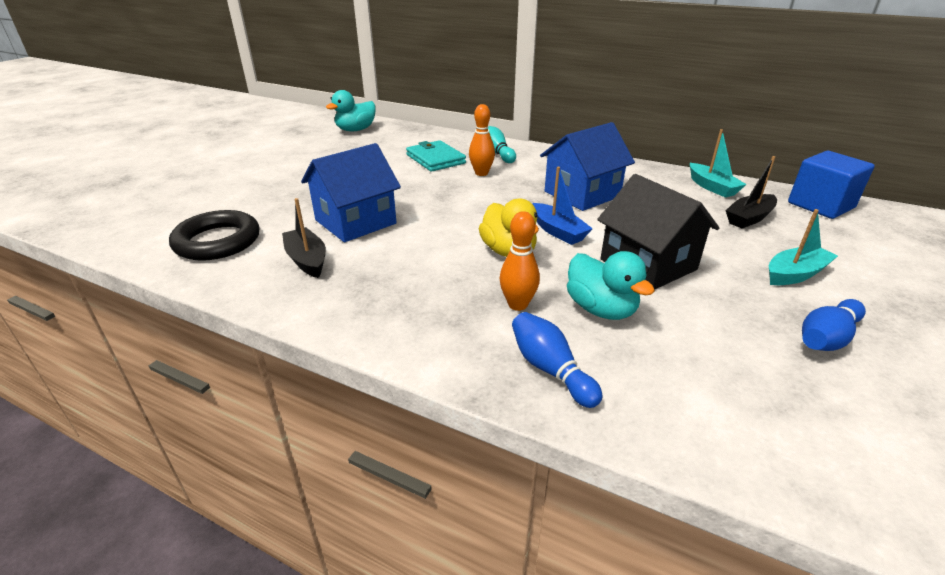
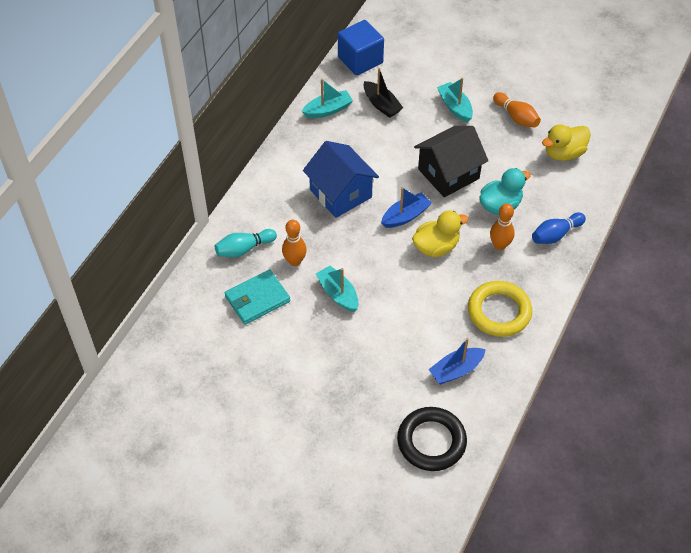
camera: 90 degrees left, 20 degrees up
black boat [282,198,326,278] -> blue boat [428,338,486,384]
blue house [301,143,401,242] -> none
turquoise duck [326,90,376,131] -> none
blue bowling pin [802,299,866,351] -> orange bowling pin [493,92,541,128]
none -> turquoise boat [316,266,359,312]
none -> yellow ring [468,281,532,337]
none -> yellow duck [542,125,591,161]

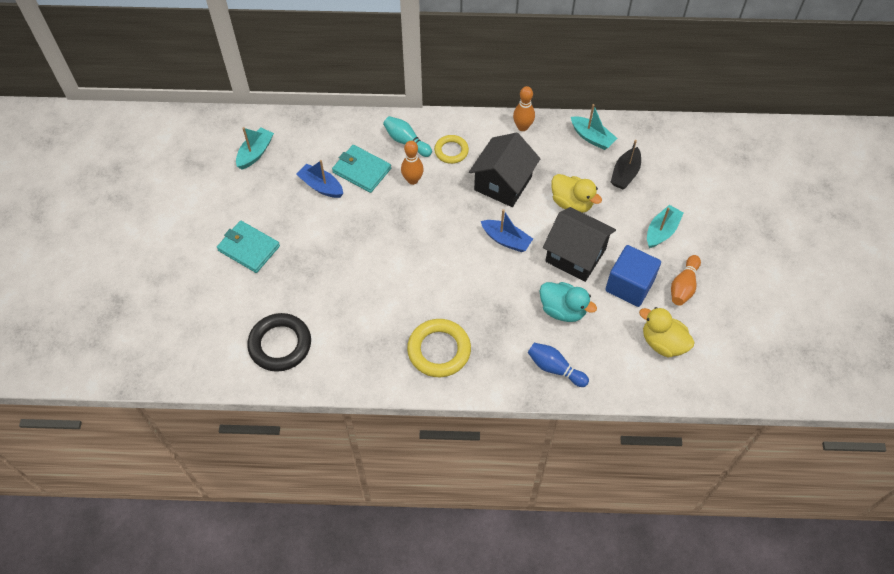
camera: 65 degrees right, 5 degrees up
blue house [303,141,379,218] -> black house [469,132,540,207]
turquoise boat [316,266,359,312] -> turquoise boat moved to [236,127,274,170]
blue cube [338,20,384,76] -> blue cube moved to [605,245,661,307]
yellow duck [412,211,469,257] -> yellow duck moved to [551,174,602,213]
blue boat [428,338,486,384] -> blue boat moved to [296,160,343,198]
orange bowling pin [490,203,515,250] -> orange bowling pin moved to [513,86,535,131]
none -> turquoise wallet [217,220,280,273]
none -> yellow ring [434,135,469,164]

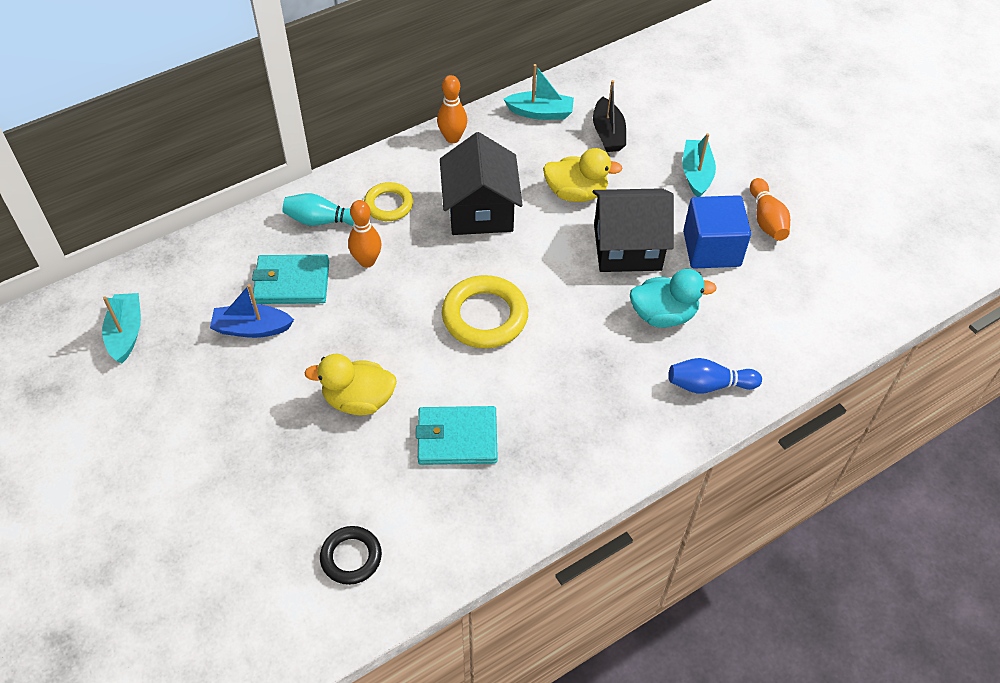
camera: 35 degrees left, 5 degrees down
turquoise wallet [217,220,280,273] -> turquoise wallet moved to [416,406,498,465]
black ring [247,313,311,372] -> black ring [320,526,382,585], size x0.61
yellow ring [407,319,471,377] -> yellow ring moved to [442,275,528,348]
blue boat [481,209,533,252] -> none
yellow duck [639,307,695,358] -> yellow duck moved to [304,354,397,415]

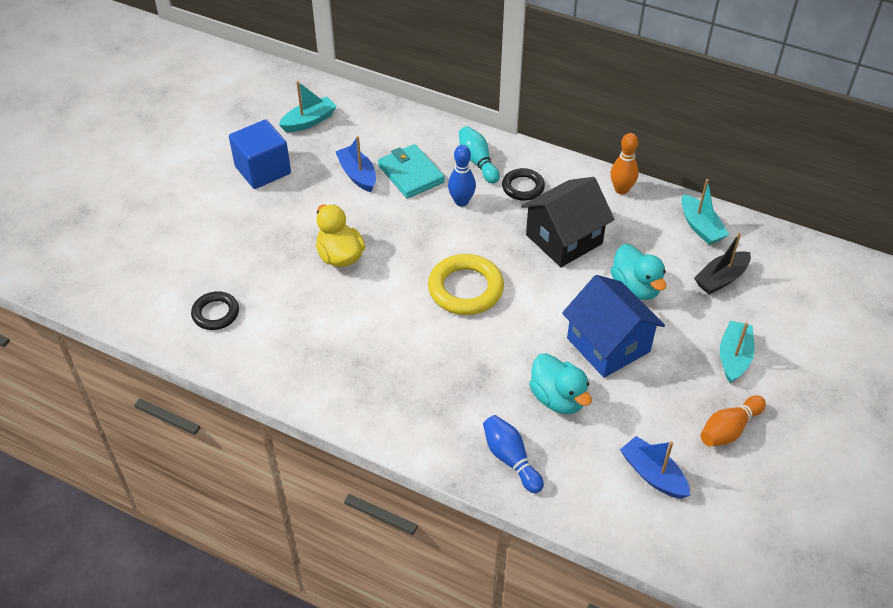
camera: 60 degrees right, 5 degrees down
orange bowling pin [348,200,382,268] -> blue bowling pin [448,145,476,207]
yellow ring [364,182,413,221] -> black ring [502,168,545,201]
turquoise wallet [416,406,498,465] -> none
yellow duck [543,148,623,202] -> turquoise duck [611,244,666,300]
black house [593,188,674,272] -> blue house [562,275,665,378]
turquoise boat [683,133,716,197] -> turquoise boat turned 45 degrees counterclockwise [720,321,755,383]
blue cube [683,195,751,269] -> blue cube moved to [229,119,291,189]
none -> blue boat [620,436,690,499]

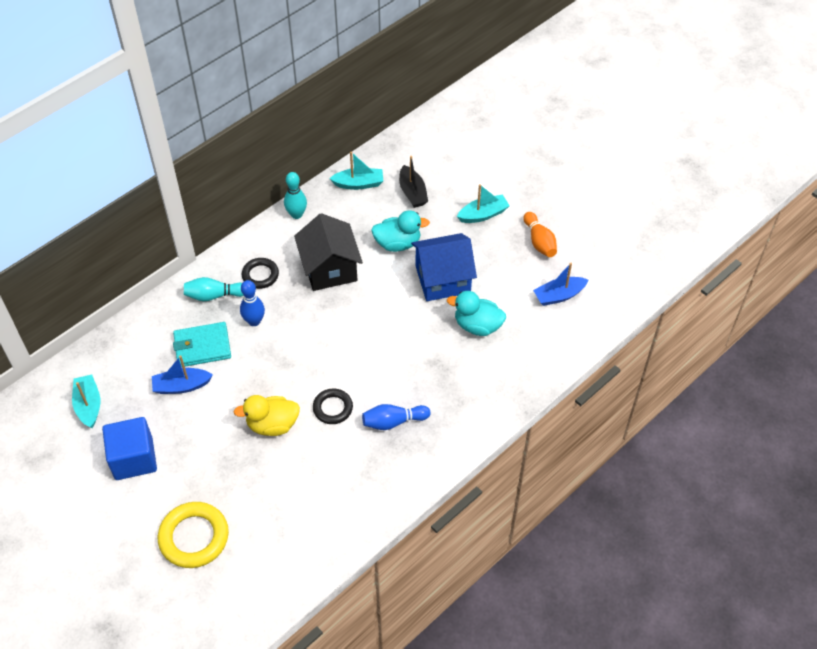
camera: 70 degrees left, 5 degrees up
black ring [191,291,239,330] -> black ring moved to [313,389,353,424]
yellow ring [428,254,504,315] -> yellow ring moved to [158,502,229,568]
blue bowling pin [483,415,544,493] -> blue bowling pin moved to [362,404,430,430]
turquoise duck [529,353,592,414] -> turquoise duck turned 150 degrees counterclockwise [447,291,506,336]
orange bowling pin [610,133,639,194] -> turquoise bowling pin [284,172,307,219]
turquoise boat [720,321,755,383] -> turquoise boat turned 120 degrees clockwise [457,184,510,223]

